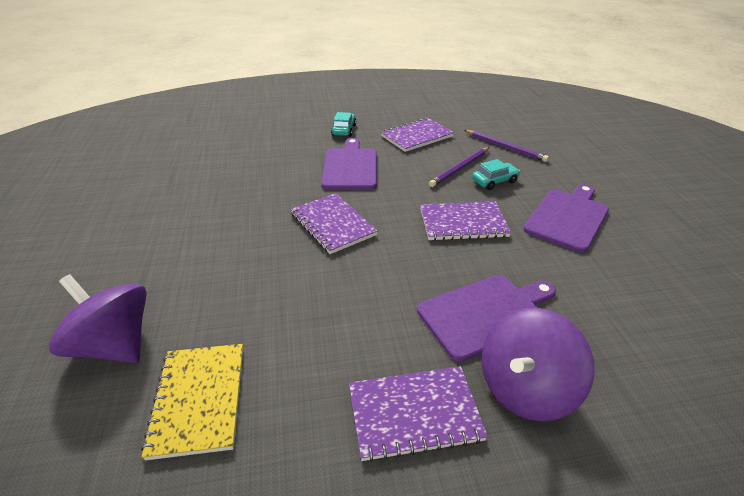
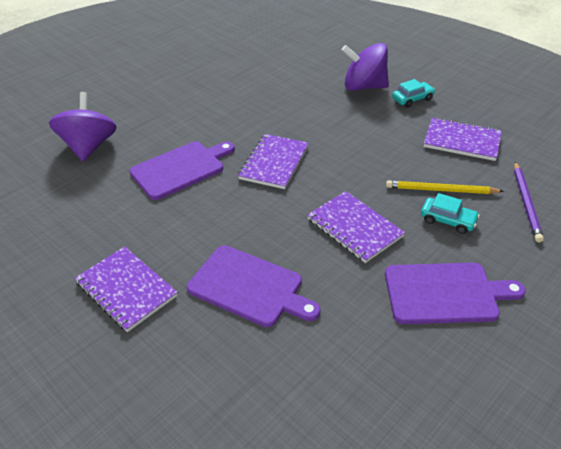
camera: 55 degrees right, 5 degrees up
yellow notebook [141,344,243,460] -> none
purple cutting board [321,138,377,190] -> purple cutting board moved to [130,141,235,200]
purple pencil [429,147,489,187] -> yellow pencil [386,181,504,194]
purple spinning top [482,308,595,421] -> purple spinning top moved to [342,43,389,91]

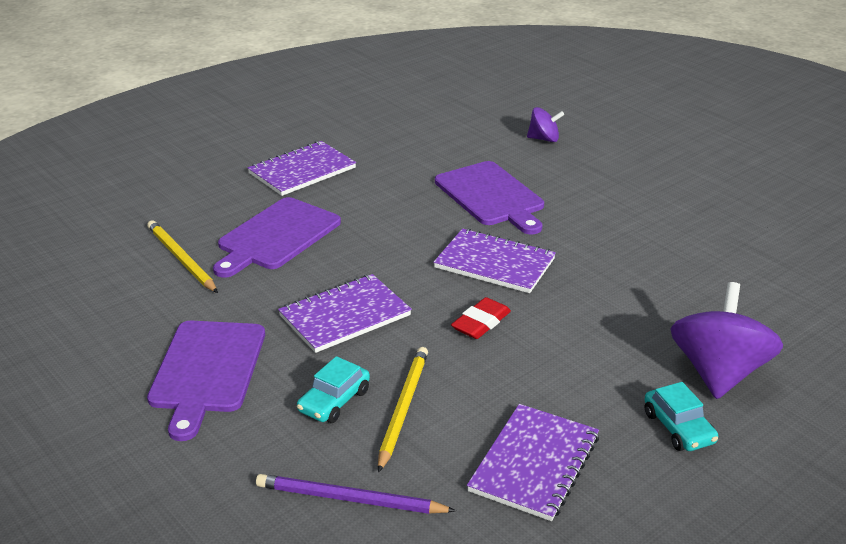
camera: 95 degrees right, 10 degrees down
purple spinning top [49,92,117,161] -> purple spinning top [527,107,564,142], size x0.52
none -> yellow pencil [147,220,218,293]
none -> red eraser [451,297,511,339]

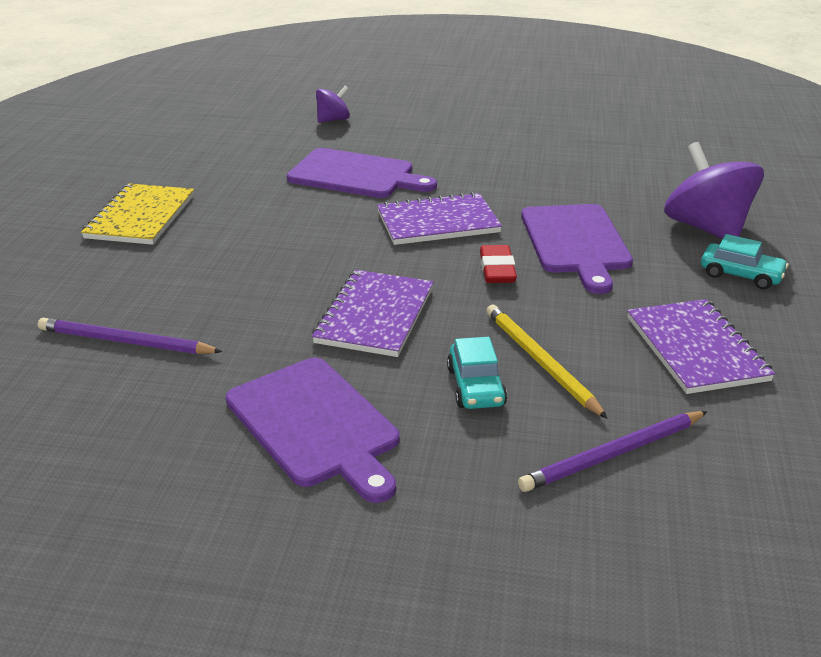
camera: 40 degrees left, 0 degrees up
yellow pencil [147,220,218,293] -> purple pencil [38,318,223,354]
purple cutting board [213,197,341,278] -> purple cutting board moved to [521,204,633,294]
purple notebook [248,141,356,196] -> yellow notebook [81,183,194,245]

